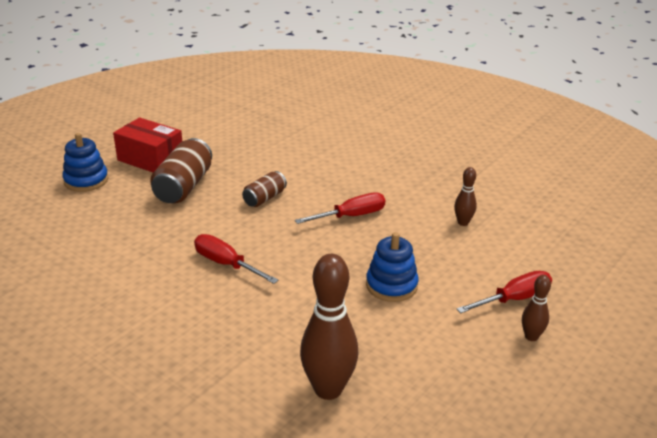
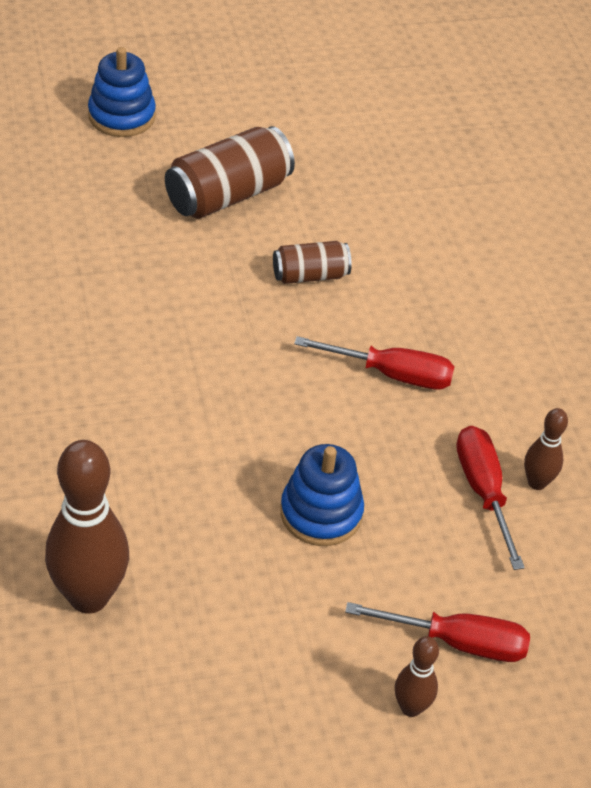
camera: 35 degrees right, 15 degrees up
red box [113,118,182,172] -> none
red screwdriver [194,234,279,284] -> red screwdriver moved to [456,426,525,570]

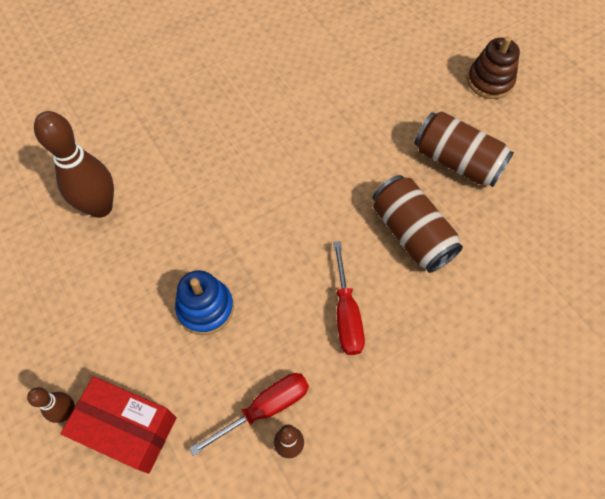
camera: 75 degrees right, 15 degrees up
blue stacking toy [88,47,156,137] -> brown stacking toy [467,36,520,99]
brown can [273,241,352,284] -> brown can [373,175,463,273], size x1.72
red screwdriver [345,602,530,662] -> red box [60,376,177,474]

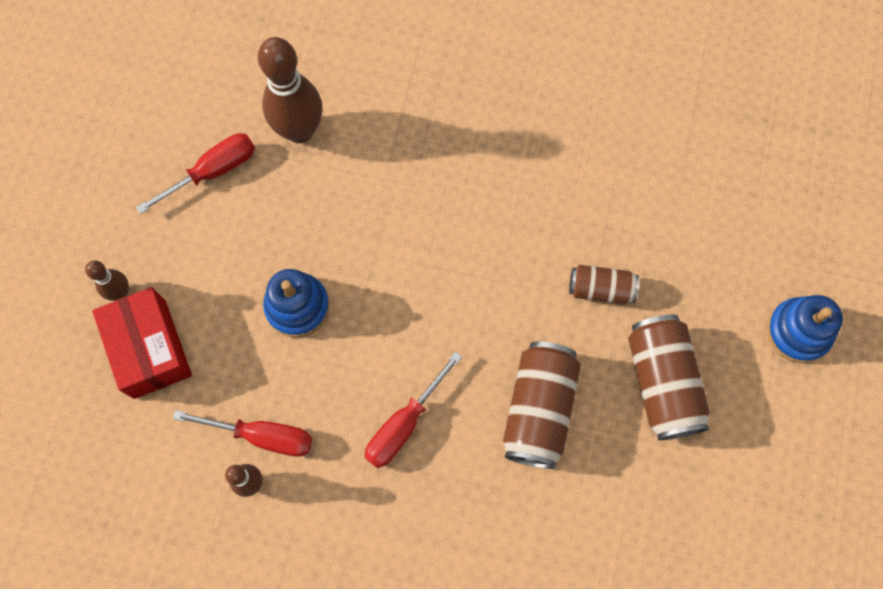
camera: 45 degrees right, 10 degrees up
brown stacking toy [467,36,520,99] -> blue stacking toy [767,295,843,363]
none -> red screwdriver [136,133,255,214]
none -> brown can [569,265,639,304]

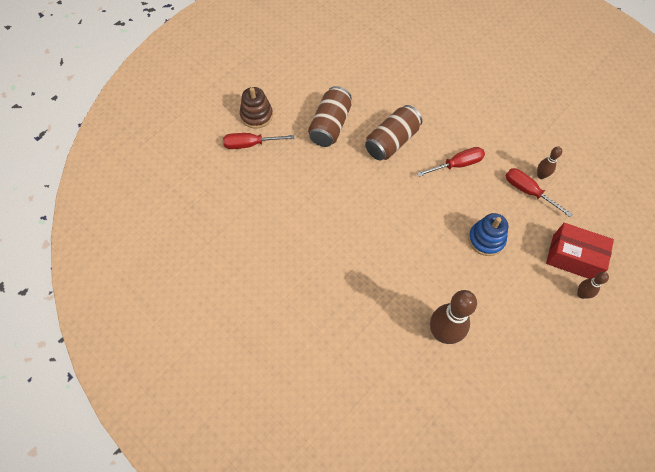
camera: 150 degrees left, 10 degrees down
red box [92,287,192,399] -> red box turned 75 degrees counterclockwise [546,223,614,279]
red screwdriver [136,133,255,214] -> red screwdriver moved to [223,133,295,149]
brown can [569,265,639,304] -> none
blue stacking toy [767,295,843,363] -> brown stacking toy [240,87,273,129]

